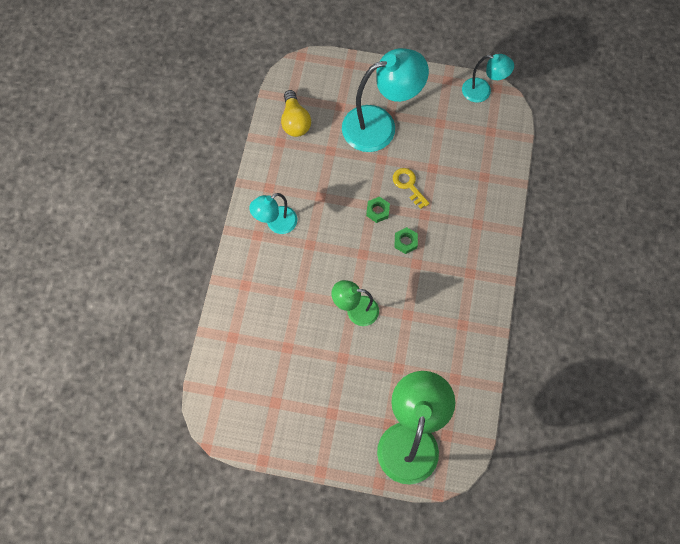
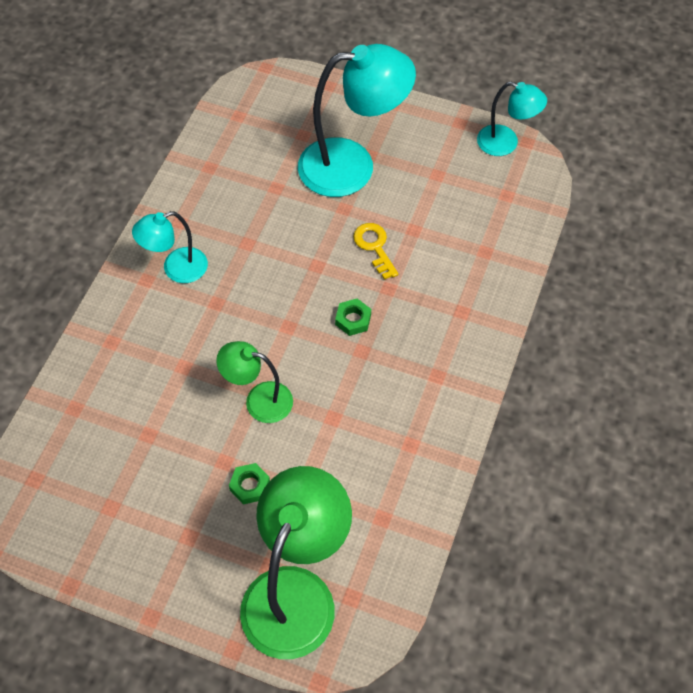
camera: 10 degrees right, 10 degrees down
yellow light bulb [281,90,311,137] -> none
green nut [366,197,390,223] -> green nut moved to [229,463,270,504]

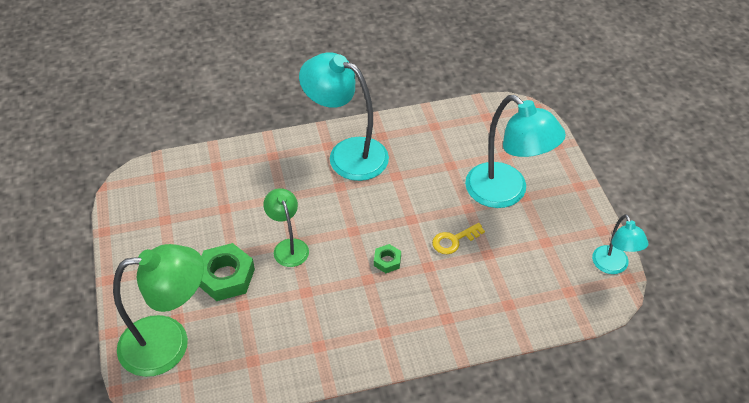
camera: 55 degrees right, 10 degrees down
turquoise lamp [132,211,208,283] -> turquoise lamp [299,52,389,181], size x1.82
green nut [229,463,270,504] -> green nut [199,243,255,301], size x1.95
yellow key [353,223,399,280] -> yellow key turned 150 degrees counterclockwise [432,223,485,254]

